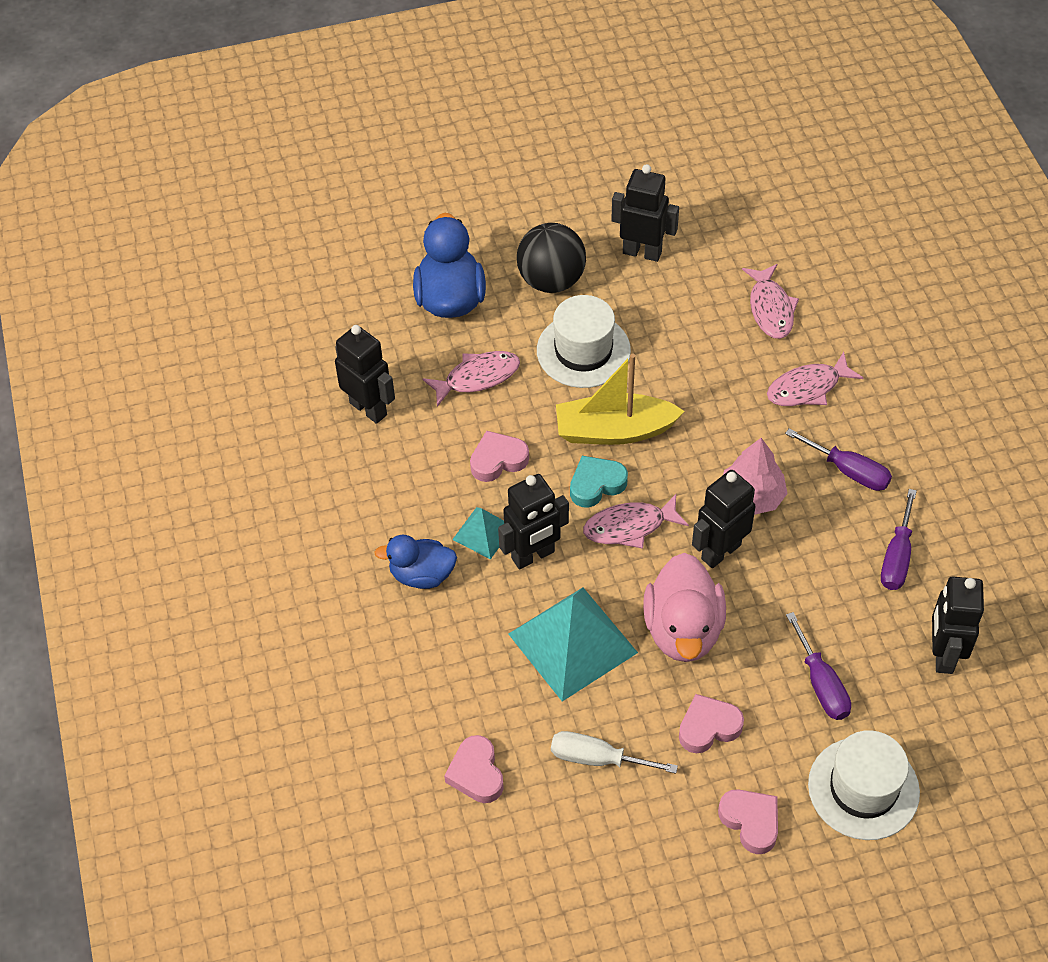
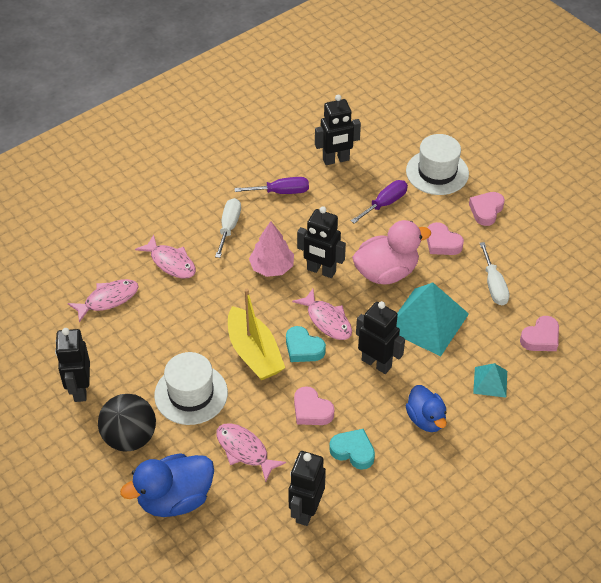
camera: 115 degrees left, 5 degrees down
turquoise pyramid [452,507,504,560] -> turquoise pyramid moved to [473,363,507,398]
purple screwdriver [785,428,892,491] -> white screwdriver [215,198,241,258]
none -> turquoise heart [329,429,375,470]

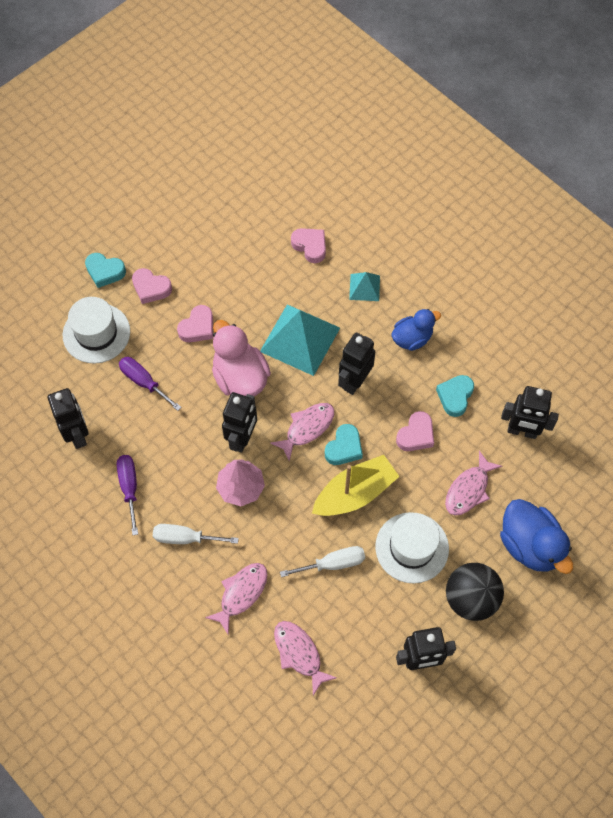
camera: 95 degrees left, 15 degrees up
white screwdriver [479,242,510,306] -> white screwdriver moved to [280,546,365,577]
none -> turquoise heart [85,253,126,288]

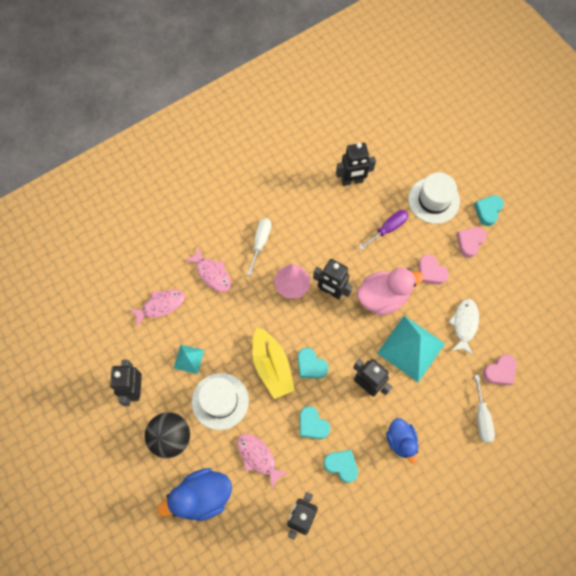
camera: 100 degrees right, 5 degrees up
purple screwdriver [117,455,138,535] -> none
pink fish [271,403,334,461] -> none
white screwdriver [280,546,365,577] -> white screwdriver moved to [474,375,495,442]
turquoise pyramid [349,272,380,301] -> turquoise pyramid moved to [174,345,204,374]
pink heart [396,411,434,451] -> turquoise heart [300,406,330,439]
none -> white fish [449,299,479,355]

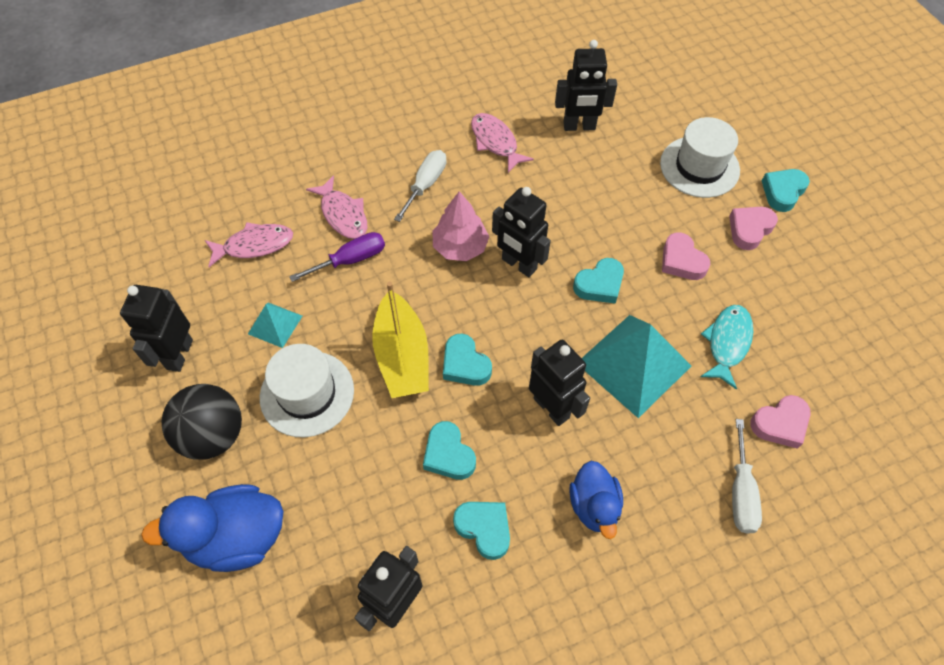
camera: 10 degrees right, 10 degrees down
pink fish [237,434,288,489] -> pink fish moved to [471,113,534,173]
pink duck [357,268,424,315] -> turquoise heart [573,258,624,304]
purple screwdriver [359,210,408,250] -> purple screwdriver moved to [289,232,385,282]
white fish [449,299,479,355] -> turquoise fish [701,305,753,390]

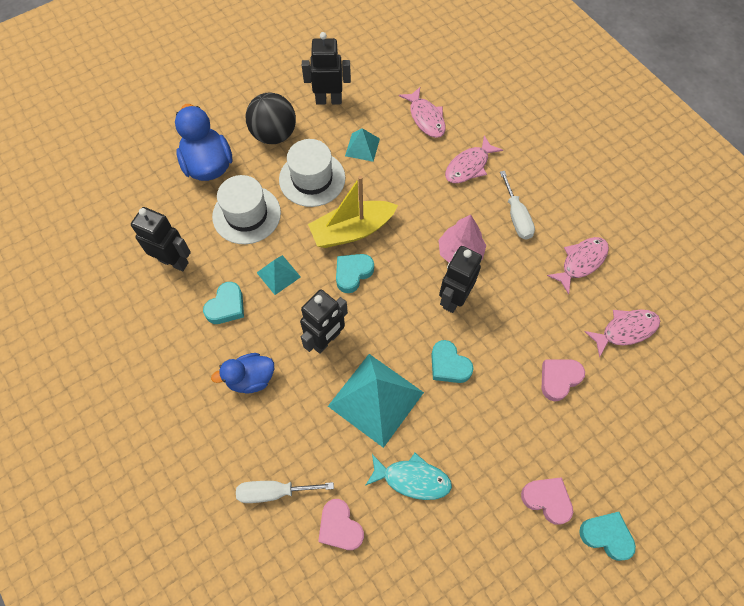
camera: 80 degrees right, 5 degrees up
purple screwdriver [289,232,385,282] -> none
white screwdriver [394,150,446,222] -> white screwdriver turned 60 degrees clockwise [500,171,535,240]
turquoise heart [423,421,476,480] -> turquoise pyramid [257,255,301,295]
black robot [555,40,617,131] -> pink fish [584,309,660,357]
white hat [660,117,740,198] -> white hat moved to [212,175,281,244]
pink heart [662,232,710,280] -> pink heart moved to [542,360,585,401]

